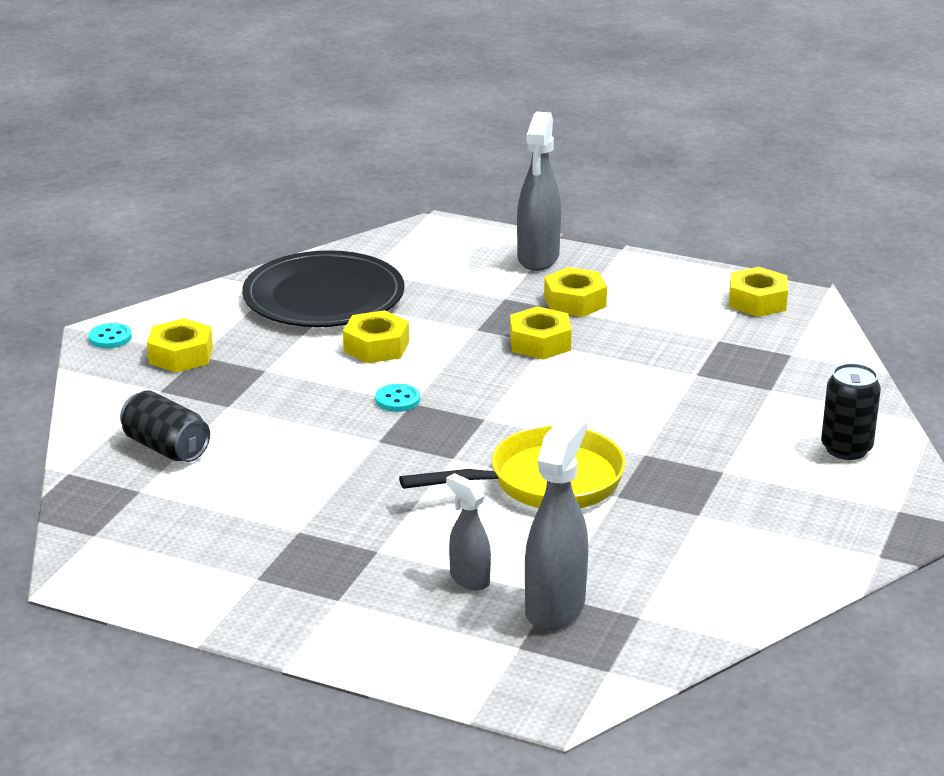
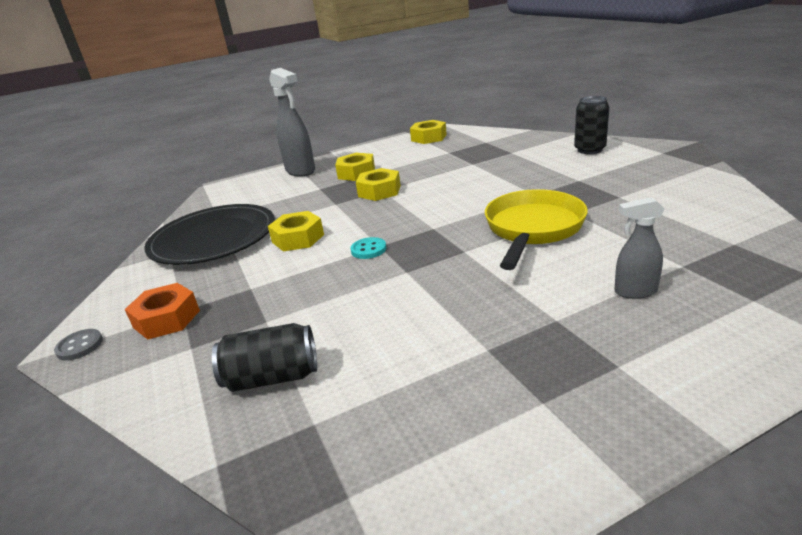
camera: 45 degrees left, 0 degrees up
turquoise button [88,323,132,348] -> grey button [54,329,103,361]
yellow nut [147,318,213,373] -> orange nut [125,283,200,340]
grey spray bottle [525,412,588,630] -> none

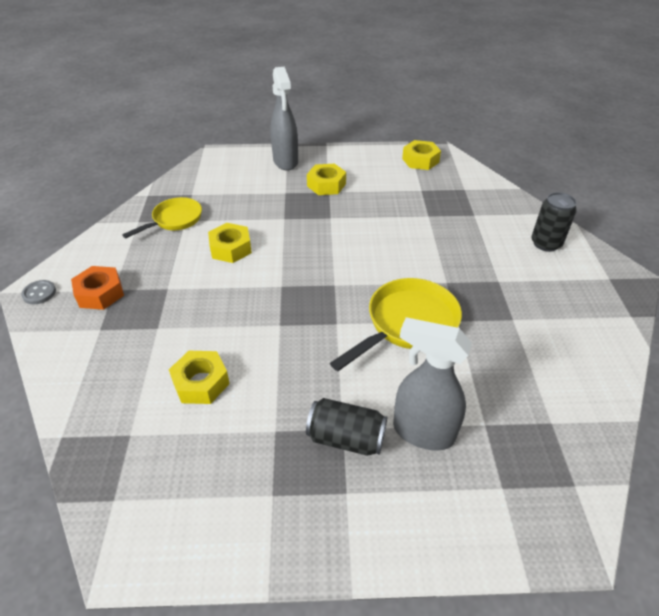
camera: 20 degrees right, 15 degrees up
black plate [144,204,275,265] -> yellow pan [122,197,202,238]
black can [212,323,317,392] -> black can moved to [306,398,387,456]
turquoise button [350,237,386,259] -> none
yellow nut [356,168,401,201] -> yellow nut moved to [169,351,230,404]
grey spray bottle [614,197,665,299] -> grey spray bottle [393,317,472,450], size x1.75

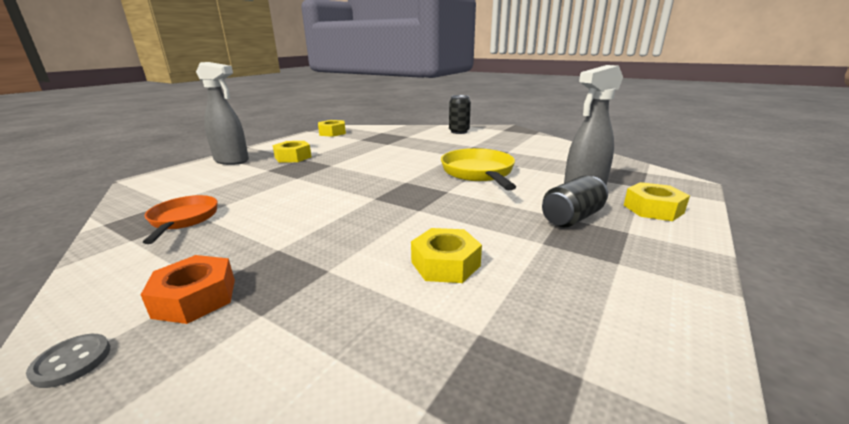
camera: 55 degrees left, 20 degrees down
yellow pan [122,197,202,238] -> orange pan [143,195,218,244]
yellow nut [208,223,252,263] -> yellow nut moved to [624,182,690,221]

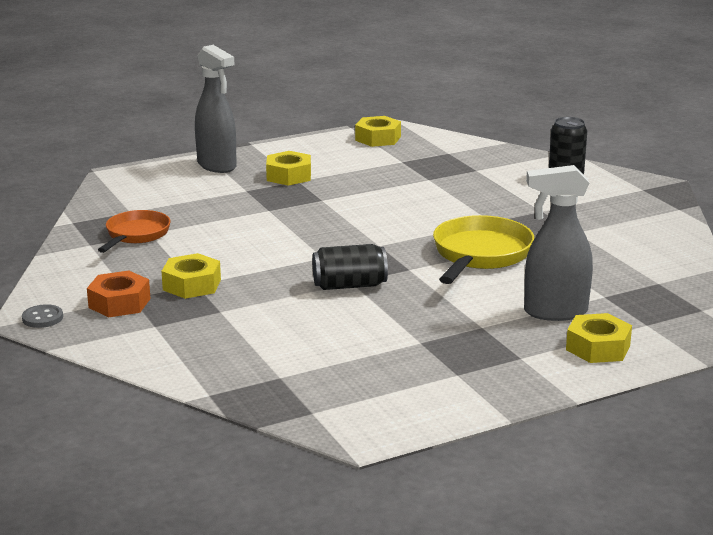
camera: 30 degrees right, 0 degrees up
yellow nut [411,228,482,283] -> yellow nut moved to [161,253,221,299]
black can [542,176,608,227] -> black can moved to [312,244,388,290]

